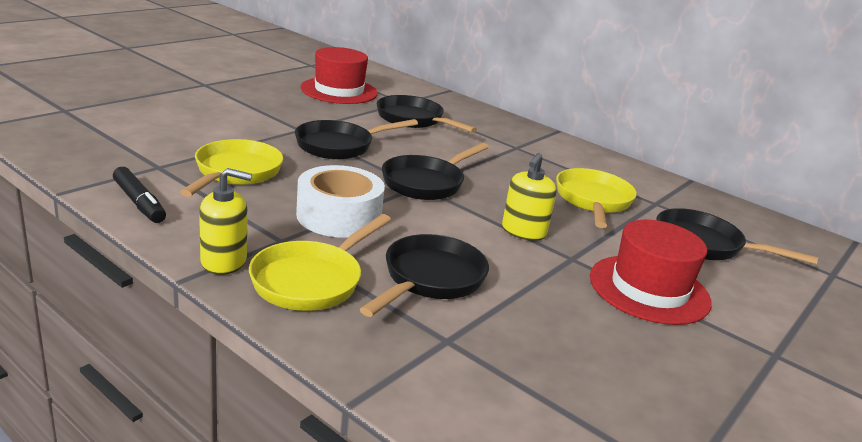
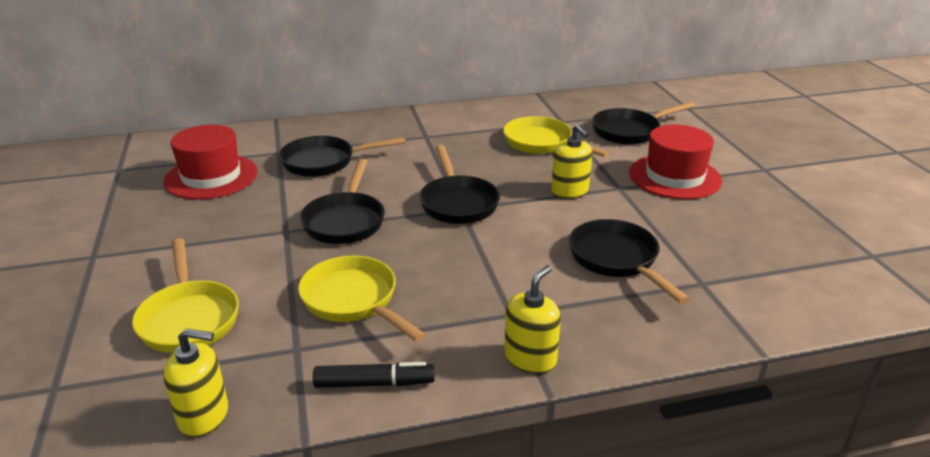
camera: 50 degrees left, 5 degrees up
yellow pan [249,214,391,311] -> yellow pan moved to [132,238,239,353]
white tape [296,165,385,238] -> none
none -> yellow soap dispenser [163,329,228,437]

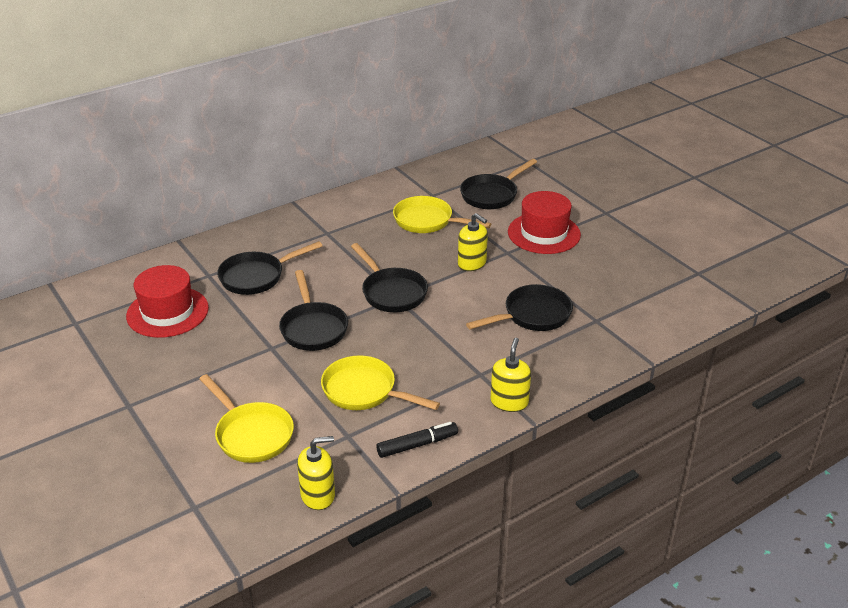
camera: 20 degrees left, 5 degrees up
black pan [569,219,690,304] -> black pan turned 105 degrees clockwise [466,284,573,331]

